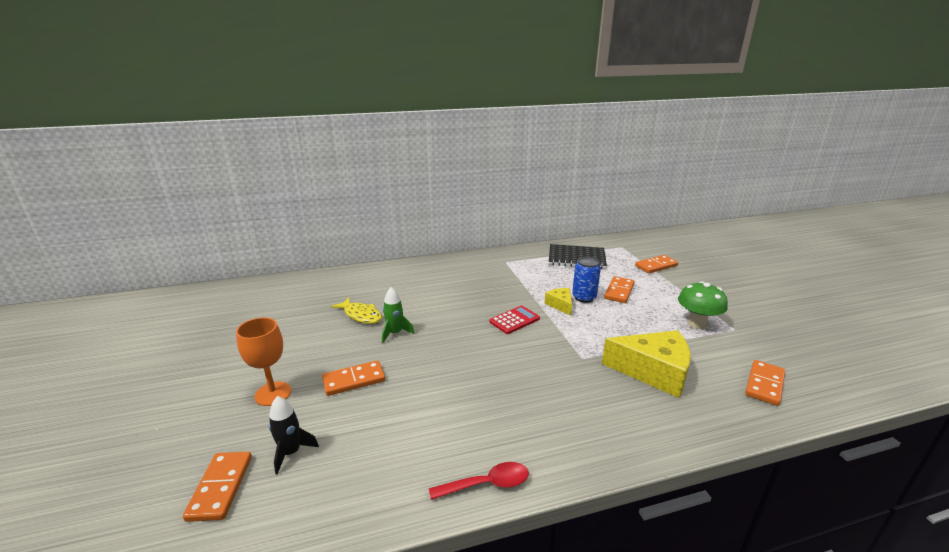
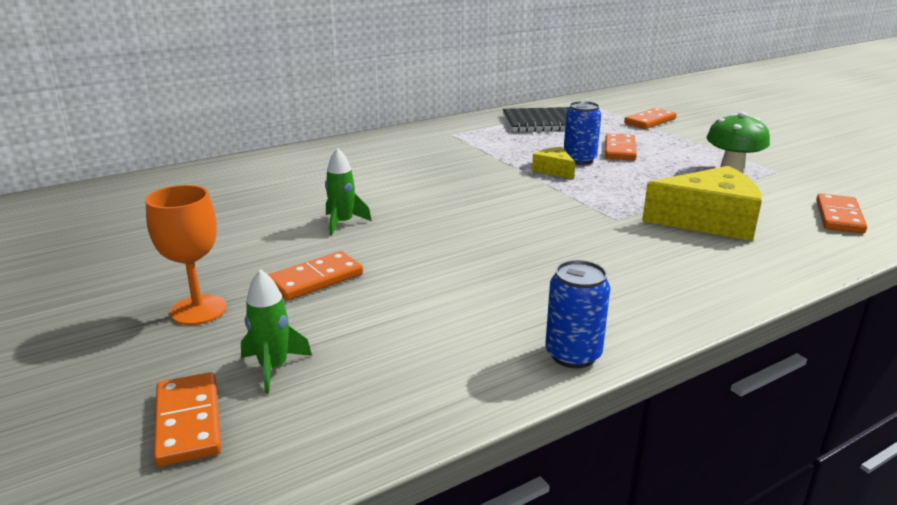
camera: 15 degrees left, 0 degrees up
black rocket [269,396,319,475] -> green rocket [241,269,312,394]
yellow fish [331,298,382,324] -> none
red spoon [429,462,529,500] -> blue can [545,260,611,368]
red calculator [490,306,540,334] -> none

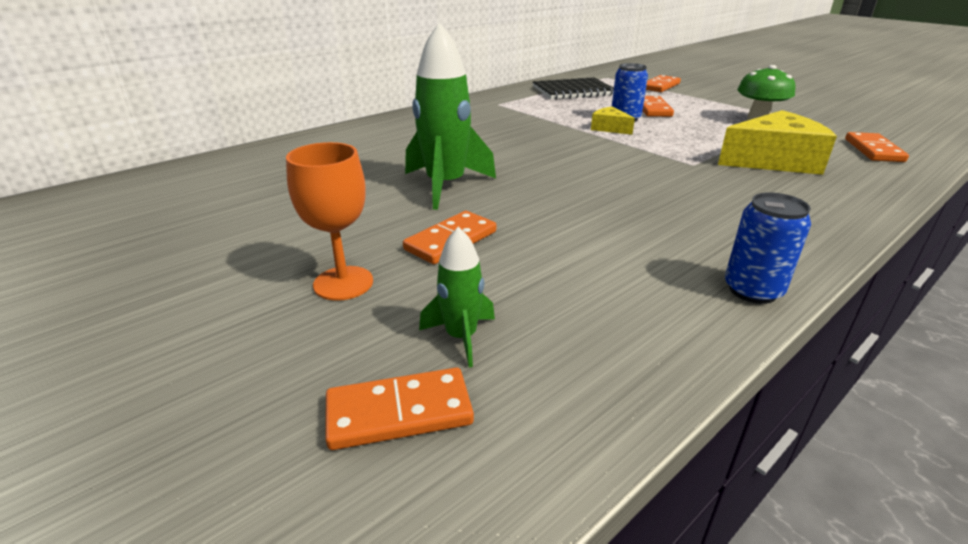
camera: 10 degrees left, 5 degrees up
orange domino [154,372,221,467] -> orange domino turned 75 degrees counterclockwise [325,368,474,450]
green rocket [325,148,372,236] -> green rocket [405,22,496,210], size x1.90

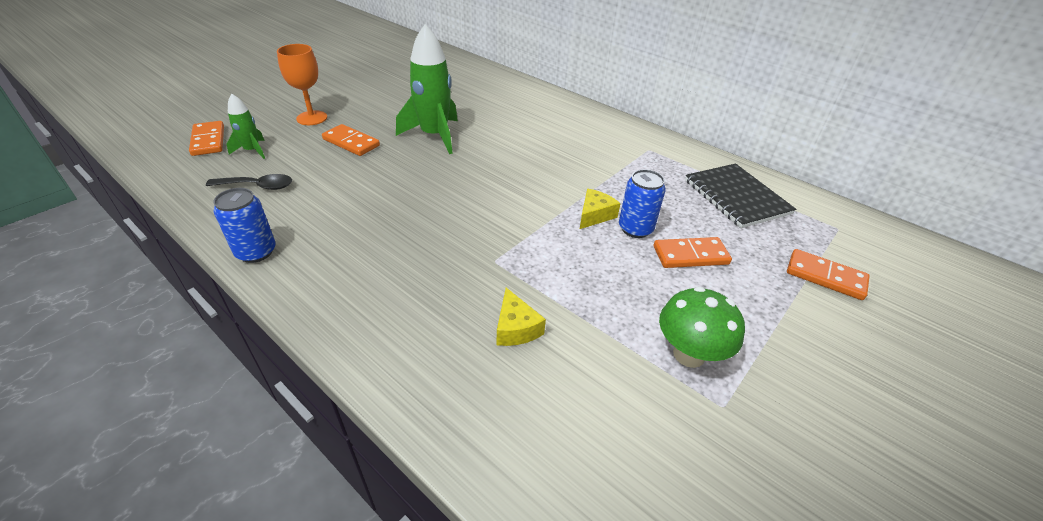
camera: 80 degrees right, 10 degrees up
yellow cheese [718,110,837,175] -> yellow cheese [497,288,546,346], size x0.50
orange domino [845,132,909,162] -> none
none -> black spoon [206,174,292,190]

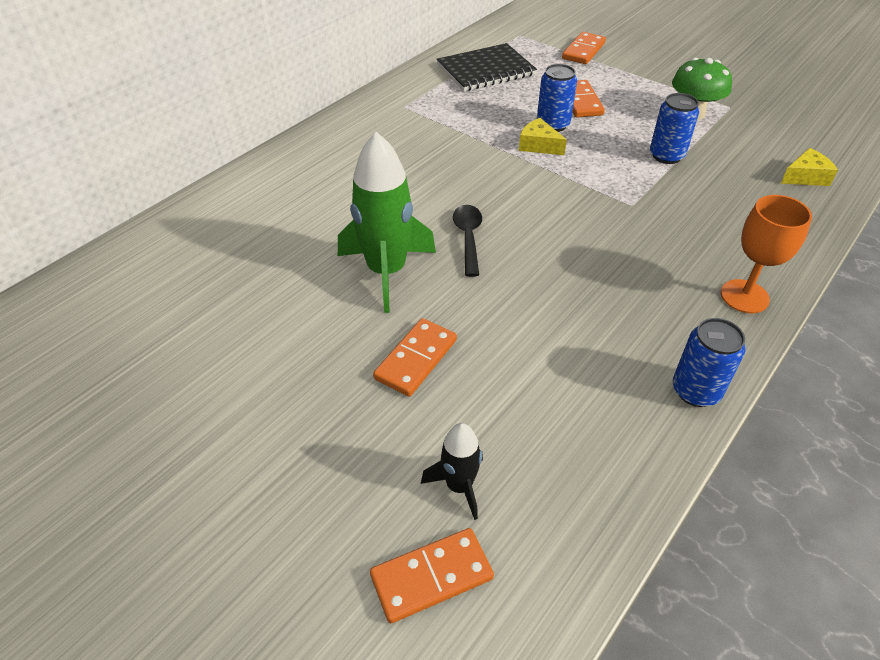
camera: 90 degrees left, 5 degrees up
black spoon [206,174,292,190] -> black spoon moved to [453,205,482,277]
green rocket [227,94,265,159] -> black rocket [421,423,483,520]
orange goblet [277,44,327,125] -> orange goblet moved to [721,195,812,313]
yellow cheese [497,288,546,346] -> yellow cheese moved to [781,148,838,186]
none -> blue can [650,93,699,164]

